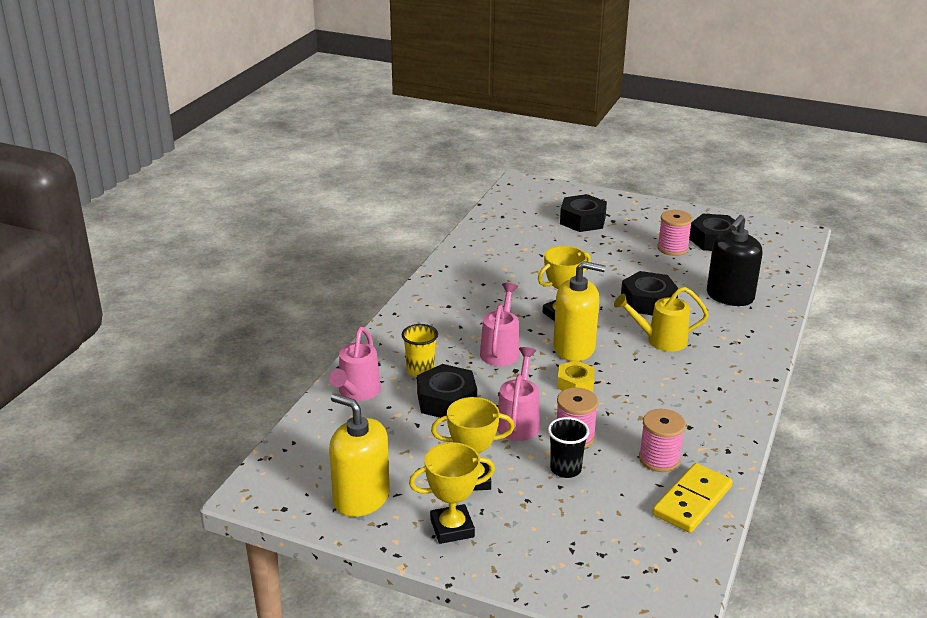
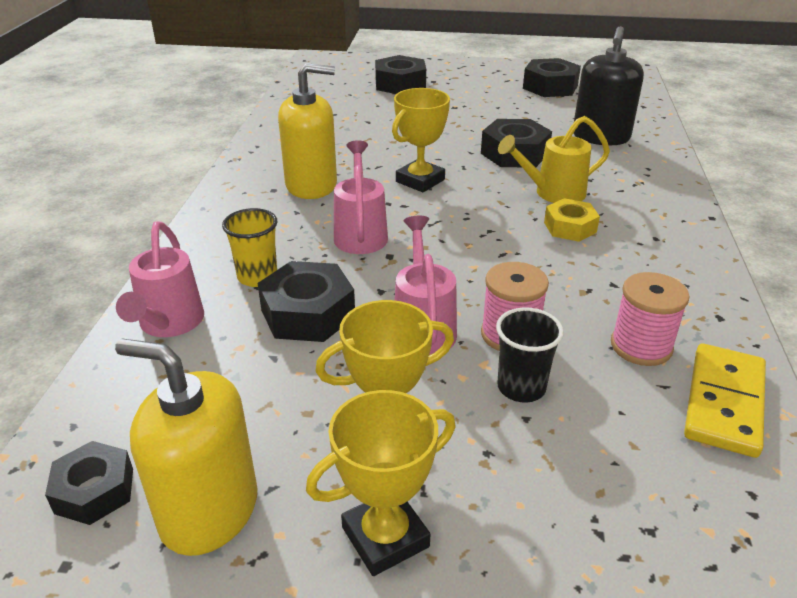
camera: 15 degrees left, 5 degrees up
yellow soap dispenser [553,261,606,361] -> yellow soap dispenser moved to [278,63,337,199]
yellow nut [557,361,595,392] -> yellow nut moved to [544,198,600,242]
pink spool [657,210,693,256] -> none
none -> black nut [45,441,133,525]

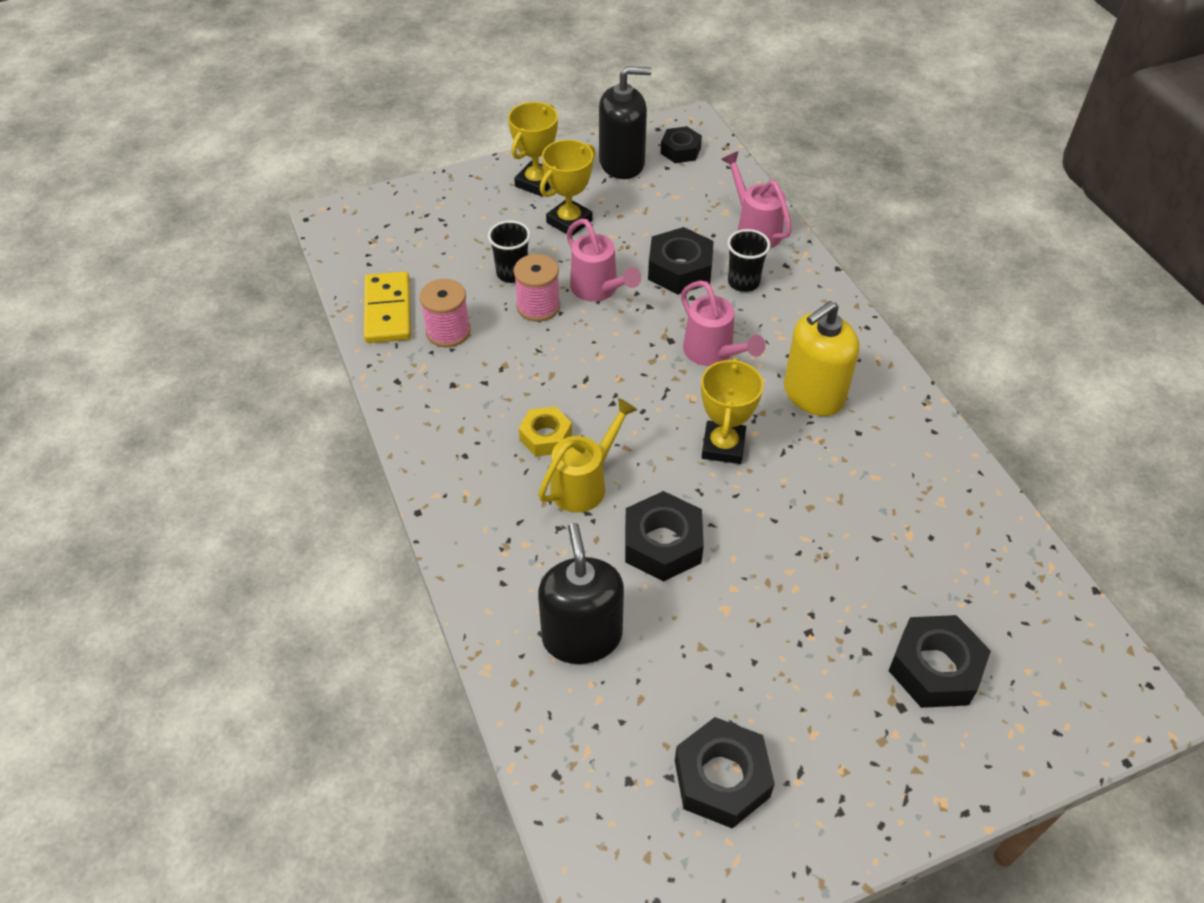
camera: 150 degrees right, 15 degrees up
yellow soap dispenser [115,339,257,556] -> black soap dispenser [599,66,652,179]
yellow cup [222,208,277,287] -> black cup [727,229,771,292]

